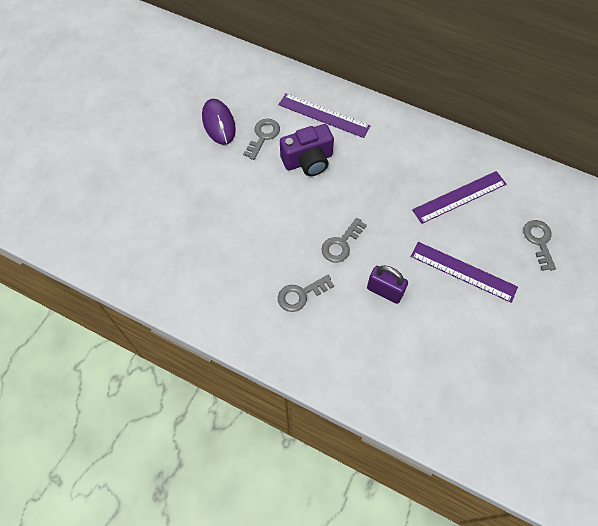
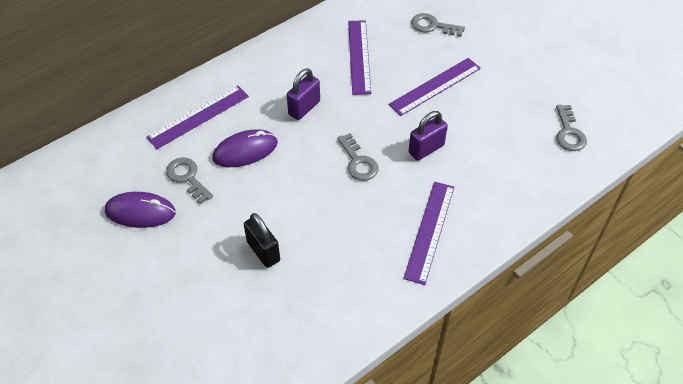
camera: 65 degrees left, 10 degrees down
grey key [278,275,334,312] -> grey key moved to [556,105,587,151]
purple camera [280,124,334,176] -> purple mouse [212,130,278,167]
none -> black padlock [244,213,280,268]
none -> purple padlock [287,68,320,120]
none -> purple ruler [403,182,454,285]

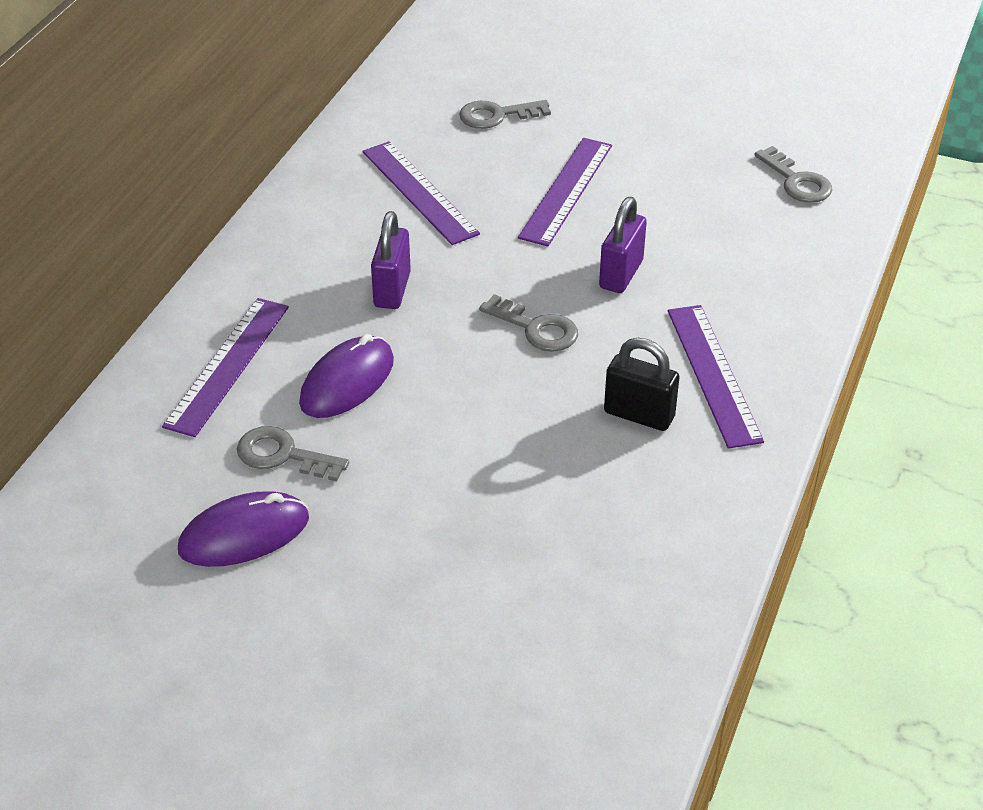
camera: 30 degrees left, 10 degrees down
black padlock [244,213,280,268] -> black padlock moved to [604,338,680,431]

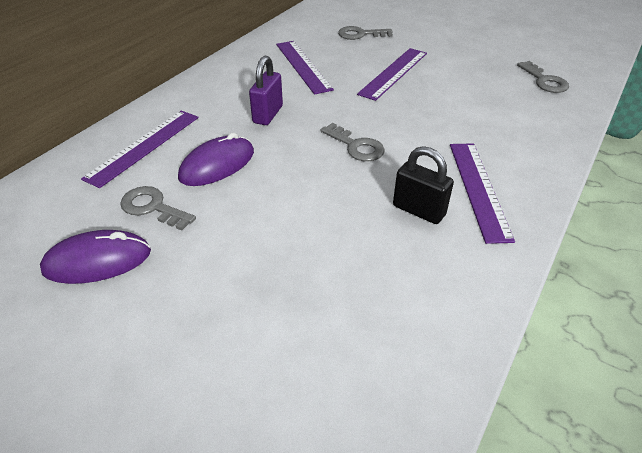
camera: 10 degrees right, 0 degrees up
purple padlock [599,197,647,293] -> none

